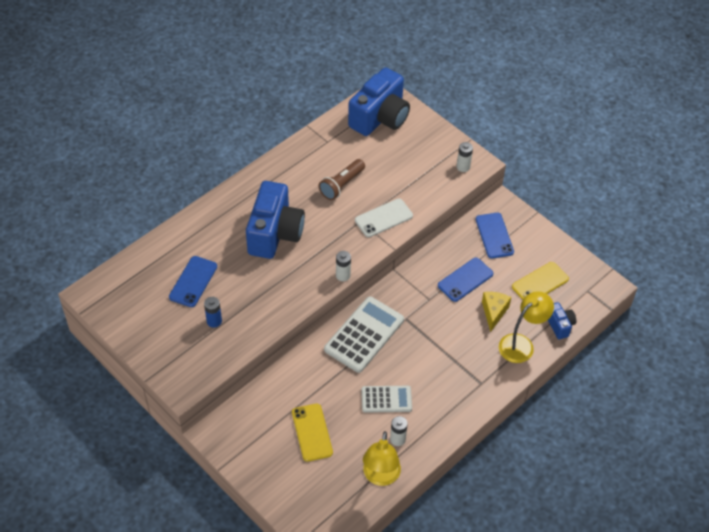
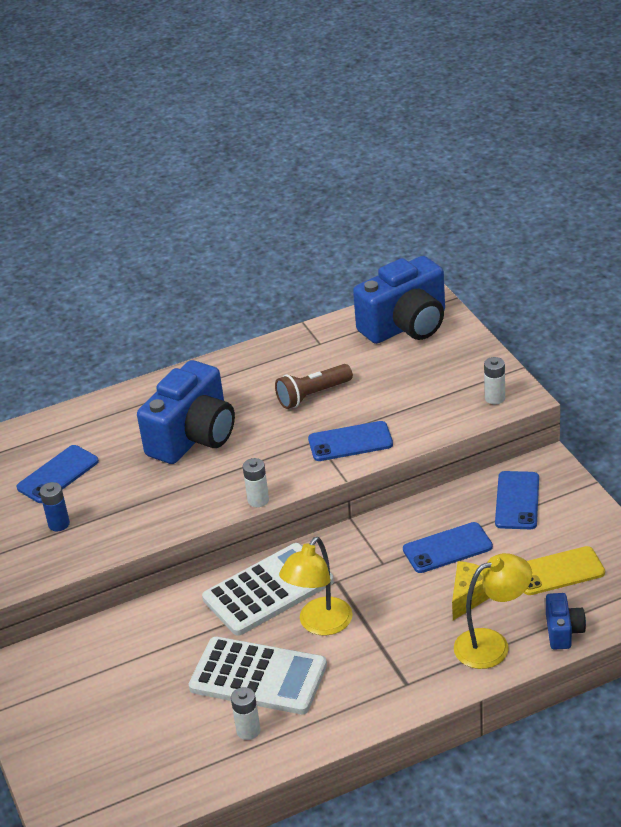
camera: 25 degrees right, 15 degrees down
yellow phone [292,404,333,462] -> none
white phone [355,198,413,237] -> blue phone [308,421,393,461]
white calculator [361,386,412,413] -> white calculator [189,637,327,714], size x1.66
yellow lamp [363,431,401,486] -> yellow lamp moved to [279,537,353,635]

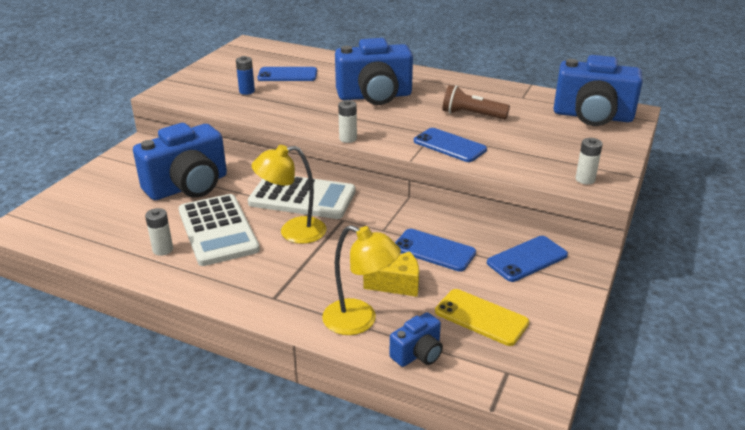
camera: 45 degrees right, 5 degrees down
none -> blue camera [133,123,227,200]

